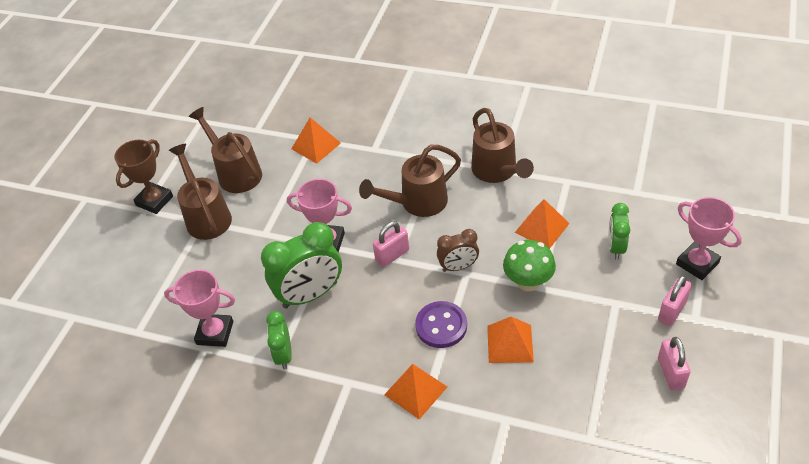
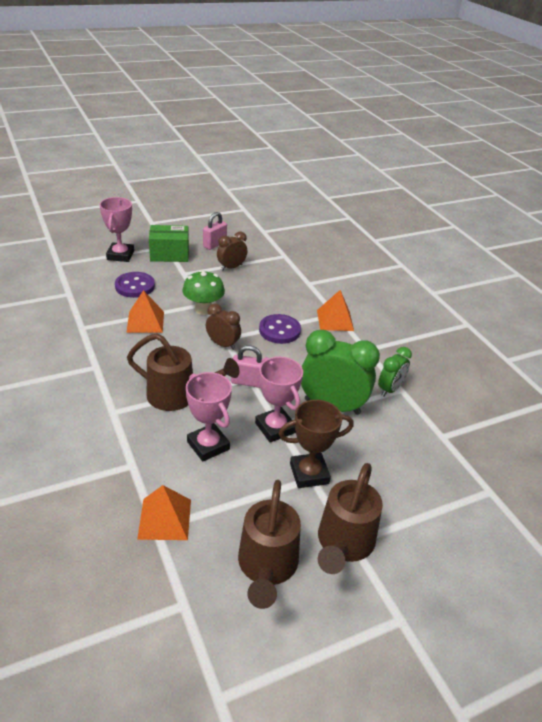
camera: 140 degrees left, 10 degrees down
brown trophy [114,139,173,214] -> brown trophy moved to [279,400,354,488]
pink trophy [164,270,235,347] -> pink trophy moved to [186,372,232,462]
brown watering can [471,108,534,183] -> none
orange pyramid [487,317,534,363] -> none
green clock [608,203,630,260] -> purple button [115,272,155,298]
pink padlock [658,275,692,326] -> green box [149,225,189,262]
none -> brown clock [217,232,247,271]

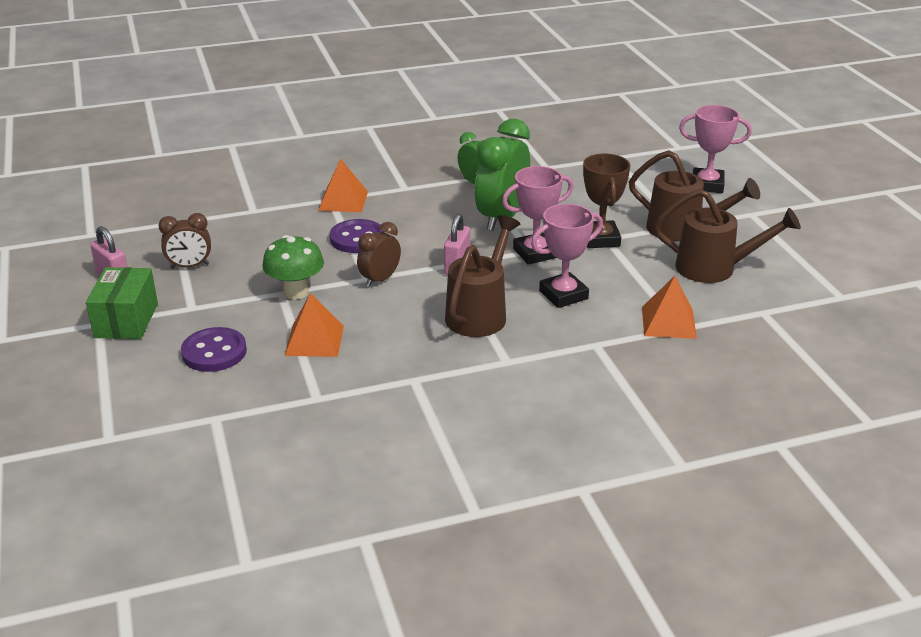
camera: 80 degrees left, 5 degrees down
pink trophy [100,197,134,262] -> pink trophy moved to [679,105,752,193]
brown clock [217,232,247,271] -> brown clock turned 75 degrees counterclockwise [158,213,211,269]

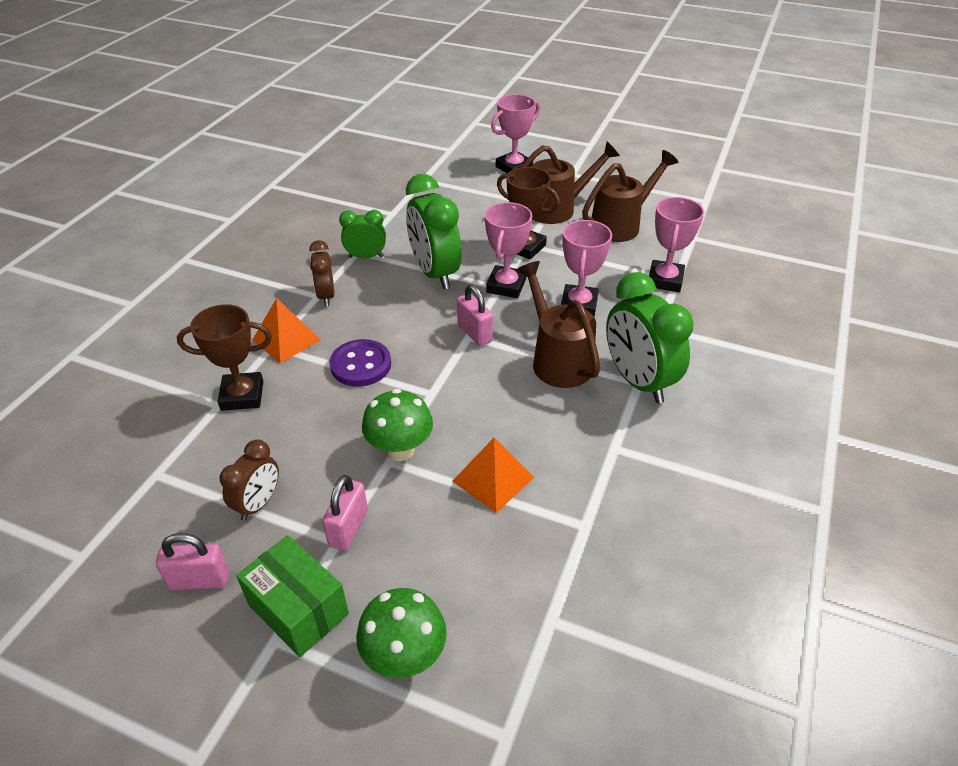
camera: 50 degrees left, 10 degrees up
purple button [181,327,247,372] -> none
brown clock [357,222,401,288] -> brown clock moved to [309,240,335,306]
orange pyramid [642,276,697,339] -> pink trophy [649,197,704,292]
none -> brown trophy [177,304,272,411]
none -> pink padlock [322,475,368,551]
none -> green mushroom [356,588,447,678]
none -> green clock [606,272,694,403]

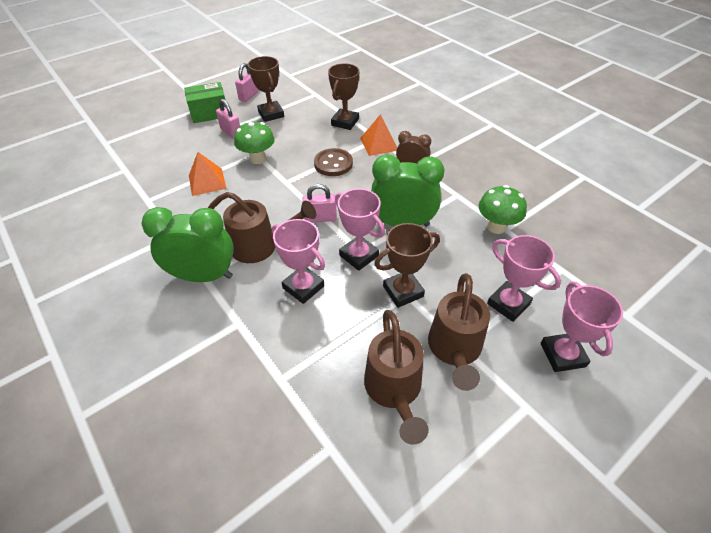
camera: 120 degrees right, 5 degrees up
brown clock [220,440,279,521] -> brown trophy [248,56,284,122]
purple button [329,339,391,386] -> brown button [314,148,353,176]
green clock [339,210,386,258] -> none
green mushroom [356,588,447,678] -> green mushroom moved to [479,185,527,234]
pink trophy [649,197,704,292] -> pink trophy moved to [487,235,561,322]

